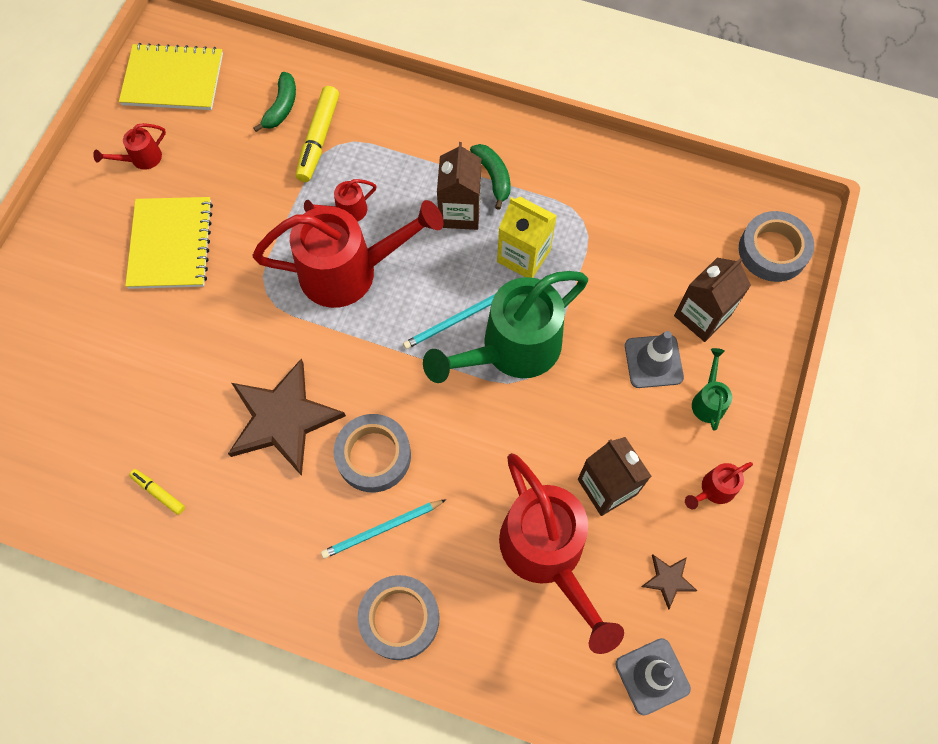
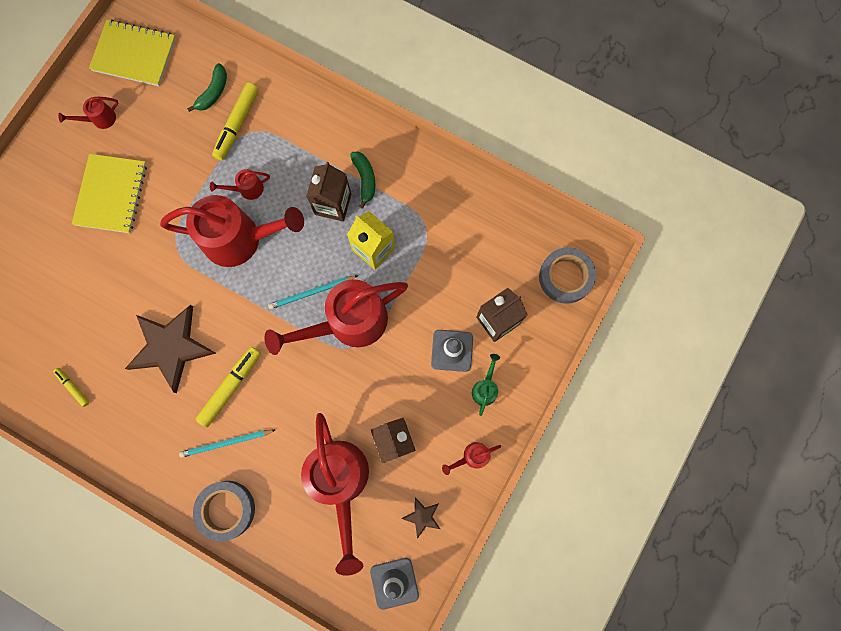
camera: 10 degrees right, 10 degrees up
grey tape [334,414,411,492] -> yellow marker [195,347,261,427]
green watering can [423,271,588,383] -> red watering can [264,279,408,355]

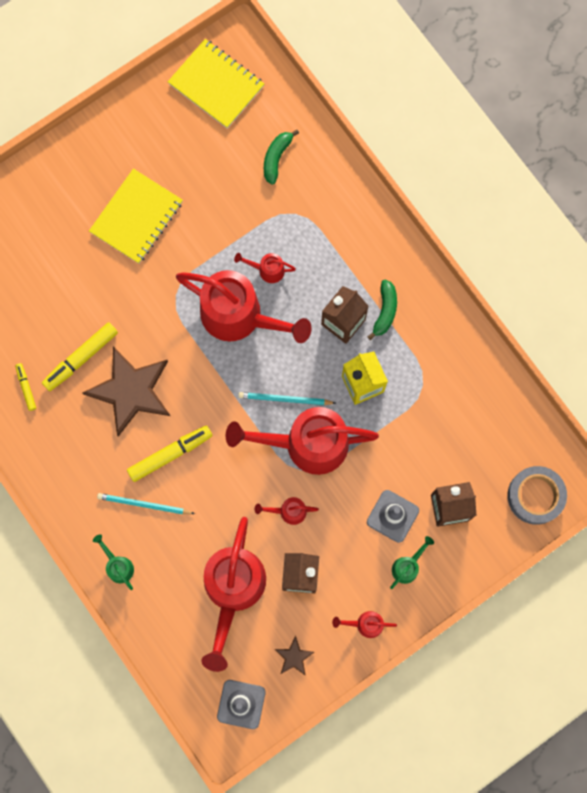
camera: 25 degrees right, 0 degrees up
red watering can [58,97,118,129] -> red watering can moved to [255,497,319,525]
green banana [187,63,227,112] -> green banana turned 150 degrees clockwise [264,130,299,185]
grey tape [193,481,255,542] -> green watering can [93,534,134,590]
yellow marker [212,82,259,161] -> yellow marker moved to [42,322,118,391]

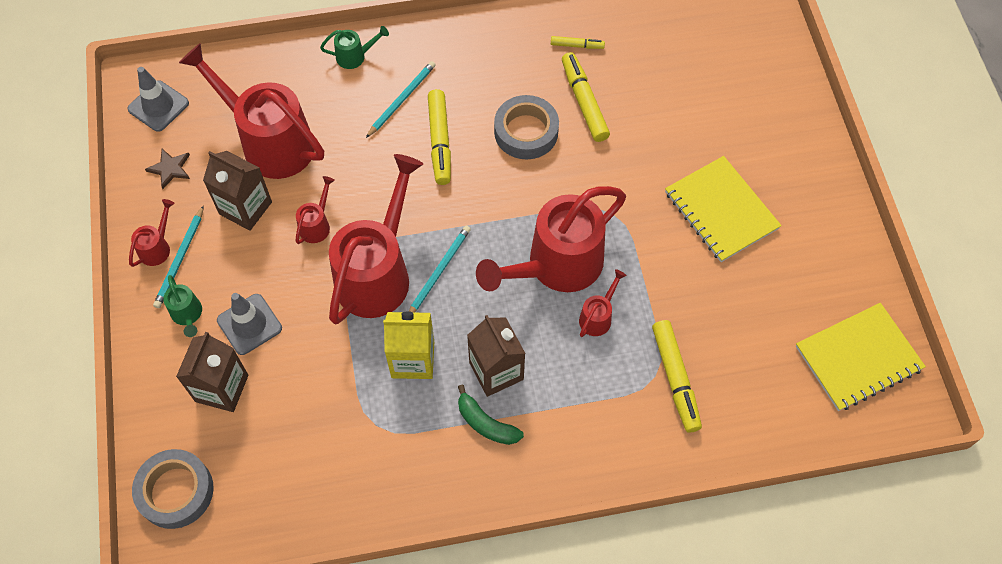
camera: 115 degrees right, 15 degrees down
brown star [82,347,170,437] -> grey tape [494,95,559,159]
green banana [264,130,299,185] -> none
none -> turquoise pencil [153,205,204,308]
none -> yellow marker [652,320,702,432]

